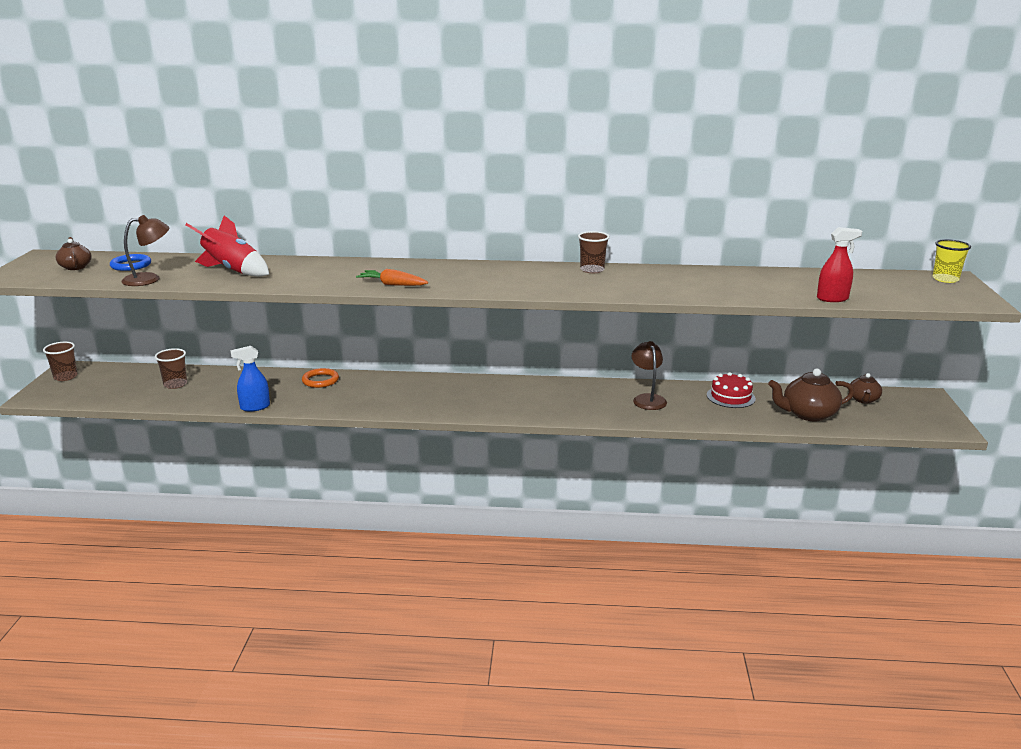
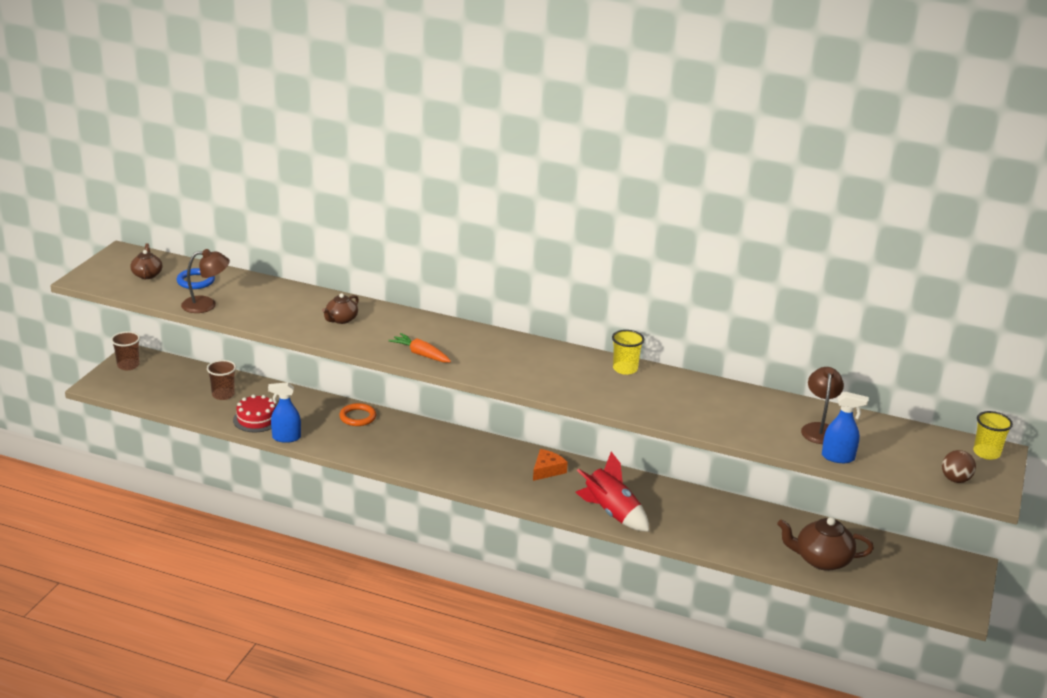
camera: 15 degrees right, 5 degrees up
red rocket [186,215,269,277] -> red rocket moved to [575,452,649,532]
brown cup [578,231,610,273] -> yellow cup [612,330,644,375]
brown lamp [631,341,667,410] -> brown lamp moved to [801,367,844,444]
red cake [707,372,756,408] -> red cake moved to [233,395,276,432]
red spray bottle [817,227,862,302] -> blue spray bottle [822,392,868,463]
brown teapot [848,373,882,403] -> brown teapot moved to [322,293,359,324]
none -> orange cheese [533,449,568,481]
none -> brown ball [942,450,976,483]

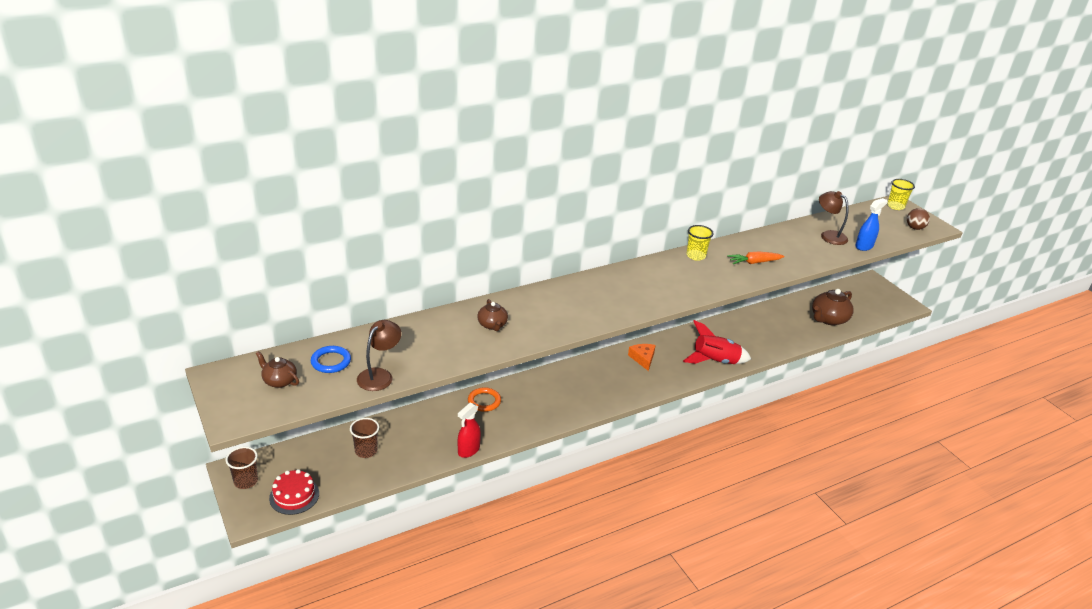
camera: 50 degrees left, 5 degrees up
red cake [233,395,276,432] -> red cake moved to [269,469,319,515]
blue spray bottle [268,382,301,443] -> red spray bottle [458,402,481,458]
orange carrot [388,333,451,363] -> orange carrot moved to [727,251,785,264]

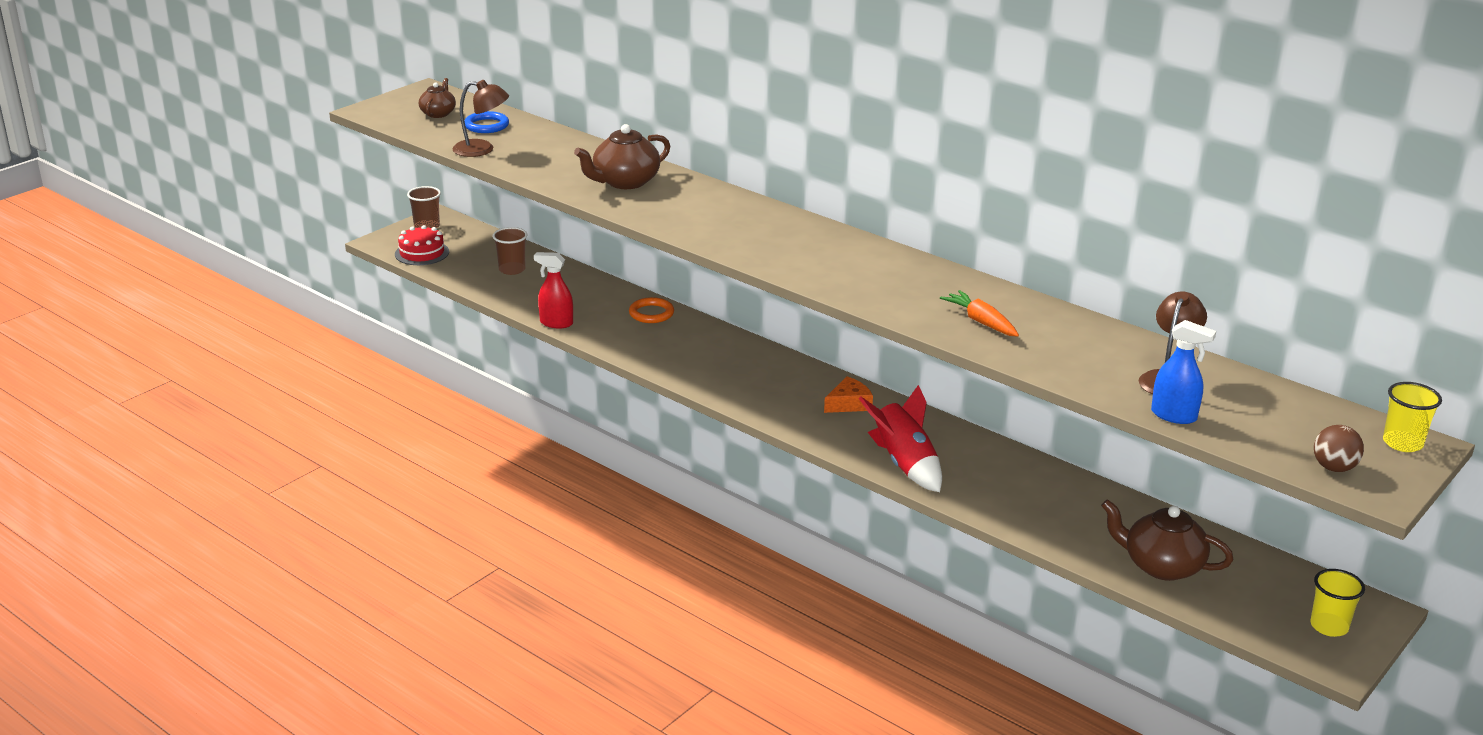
camera: 70 degrees right, 5 degrees down
brown teapot [477,299,508,331] -> brown teapot [574,124,670,189], size x1.68
yellow cup [686,225,714,261] -> yellow cup moved to [1311,569,1365,637]

